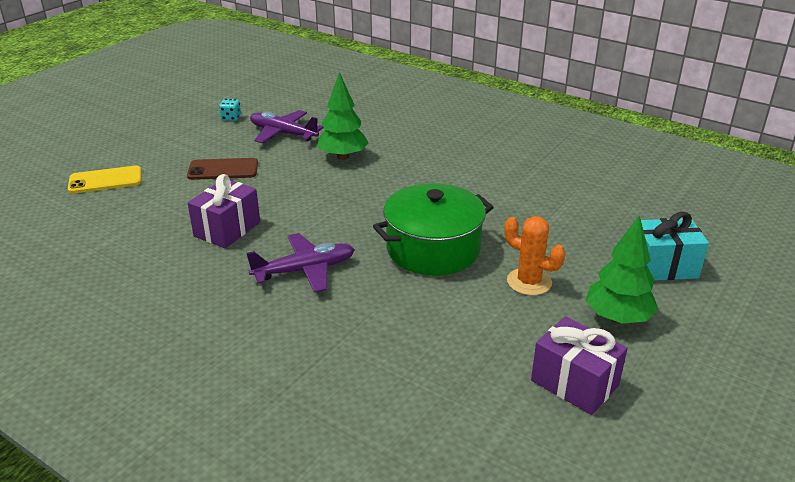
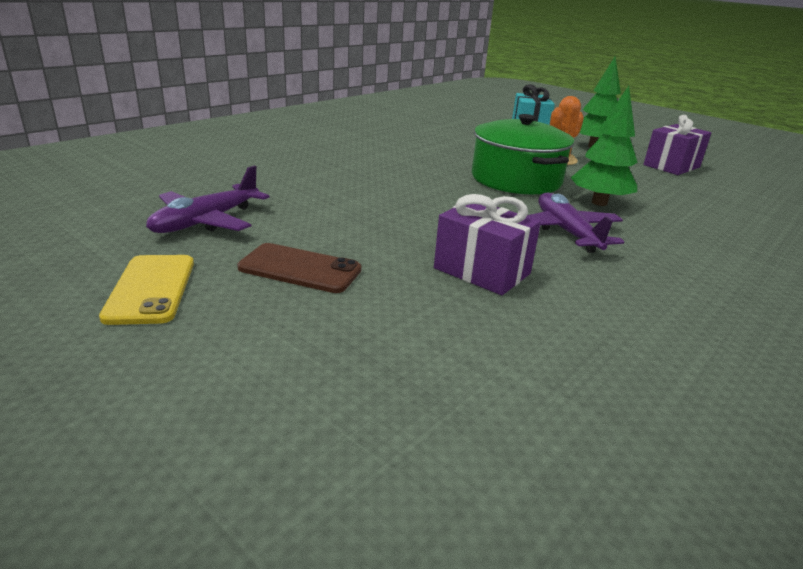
camera: 85 degrees left, 5 degrees down
yellow phone [68,166,141,193] -> yellow phone moved to [99,255,194,325]
brown phone [187,158,258,180] -> brown phone turned 75 degrees counterclockwise [237,243,362,293]
turquoise dice [219,99,241,121] -> none
green tree [317,72,369,160] -> green tree moved to [571,86,638,206]

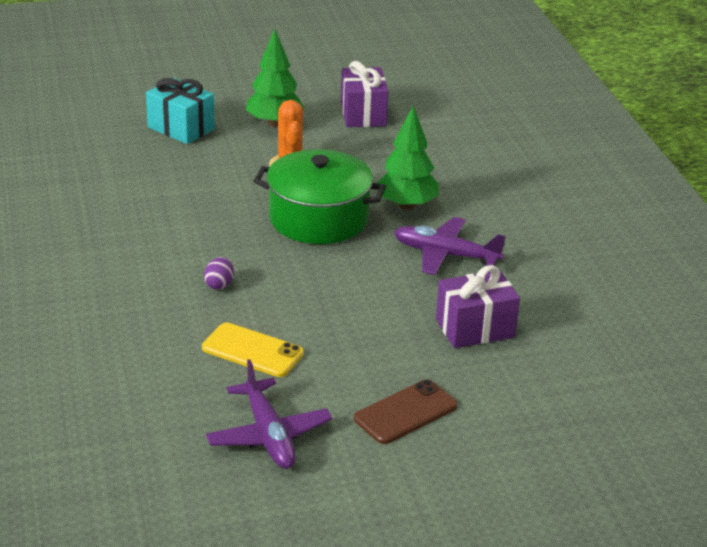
camera: 55 degrees left, 5 degrees up
yellow phone [99,255,194,325] -> yellow phone moved to [202,323,304,377]
none -> purple egg [204,257,234,290]

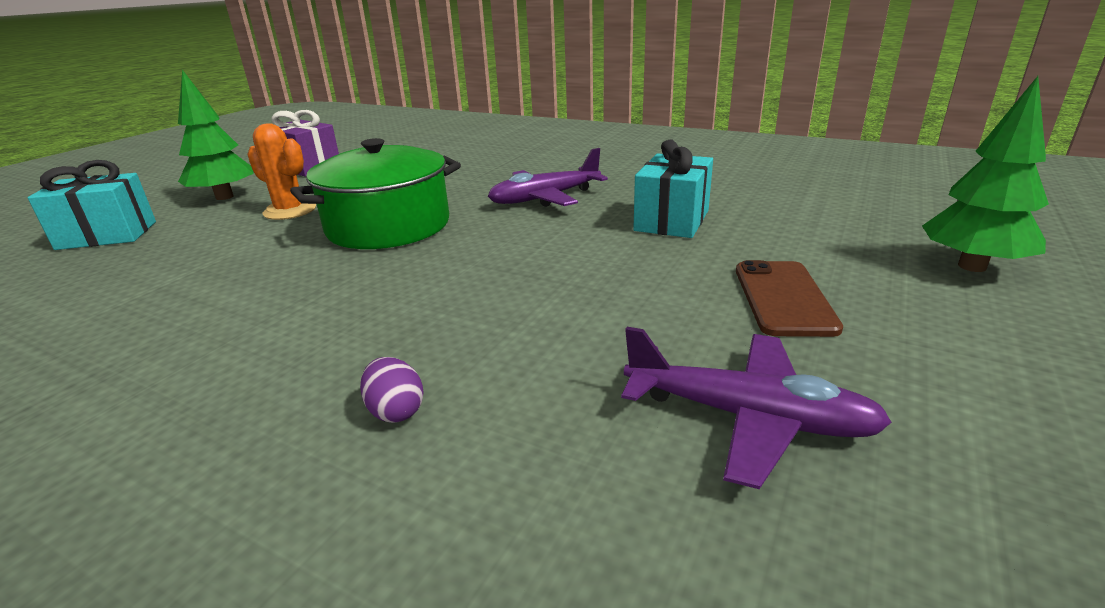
camera: 45 degrees left, 5 degrees down
yellow phone [202,323,304,377] -> none
purple egg [204,257,234,290] -> purple egg moved to [360,357,424,423]
green tree [377,106,439,210] -> green tree moved to [922,76,1049,272]
purple gift [436,265,520,348] -> turquoise gift [633,139,713,238]

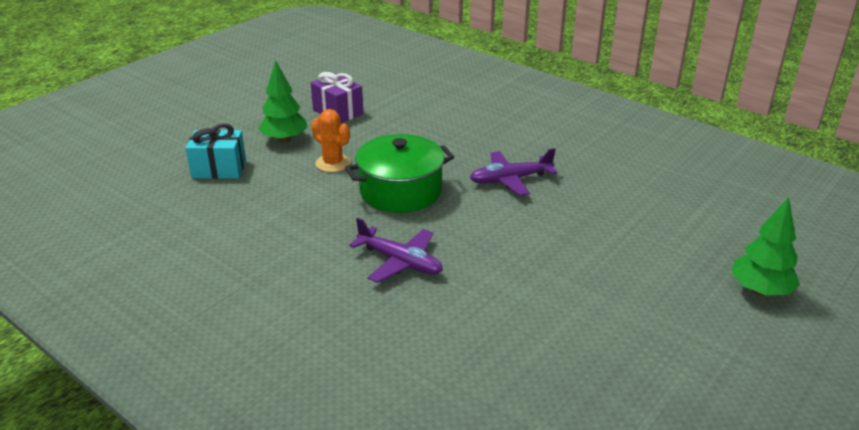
camera: 10 degrees right, 5 degrees up
purple egg [360,357,424,423] -> none
purple plane [621,327,892,489] -> purple plane moved to [349,218,443,283]
turquoise gift [633,139,713,238] -> none
brown phone [736,260,843,337] -> none

